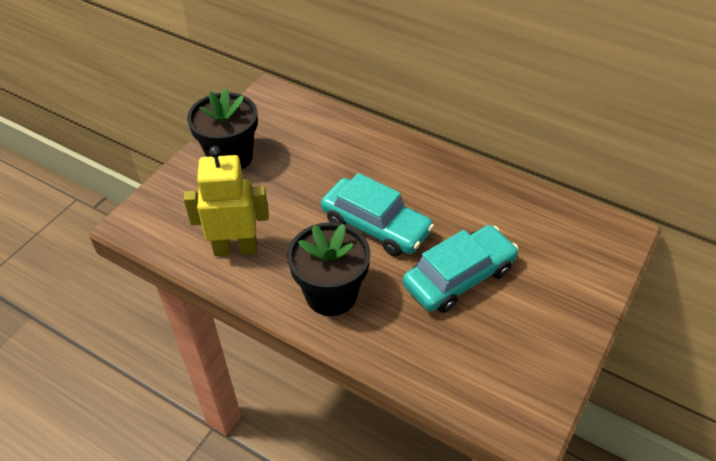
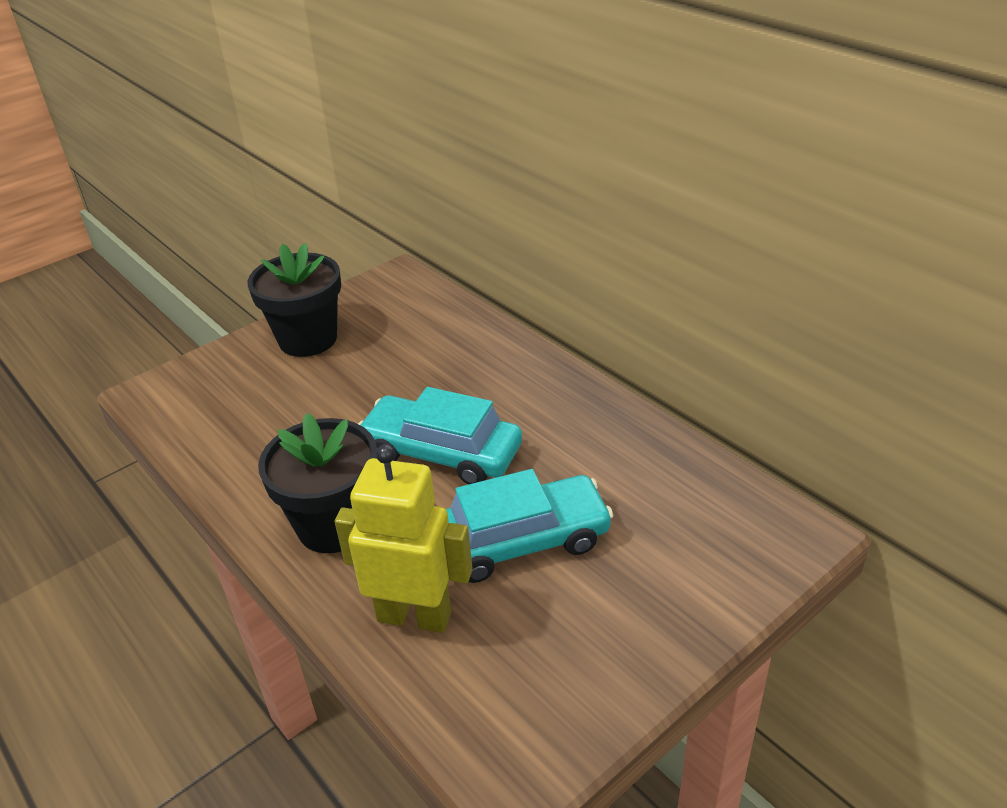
camera: 20 degrees right, 10 degrees down
yellow robot [183,146,269,256] -> yellow robot moved to [335,444,473,633]
turquoise car [321,173,434,256] -> turquoise car turned 150 degrees clockwise [358,387,522,484]

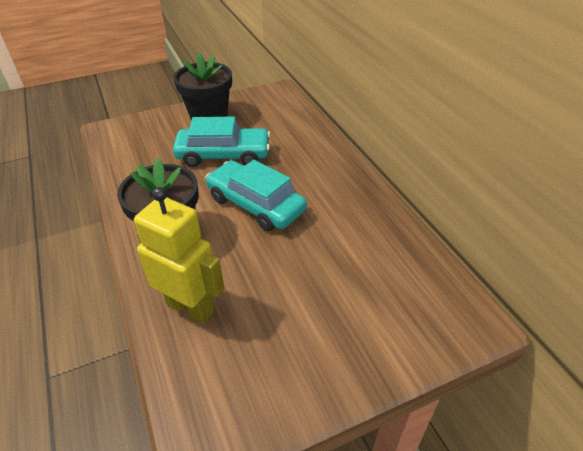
camera: 15 degrees right, 5 degrees up
turquoise car [446,469,613,583] -> turquoise car moved to [173,117,271,167]

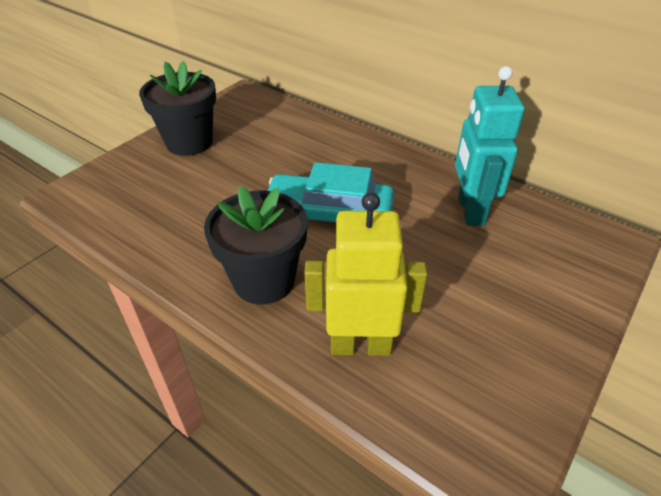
camera: 30 degrees left, 0 degrees up
turquoise car [173,117,271,167] -> none
none -> turquoise robot [455,66,524,226]

